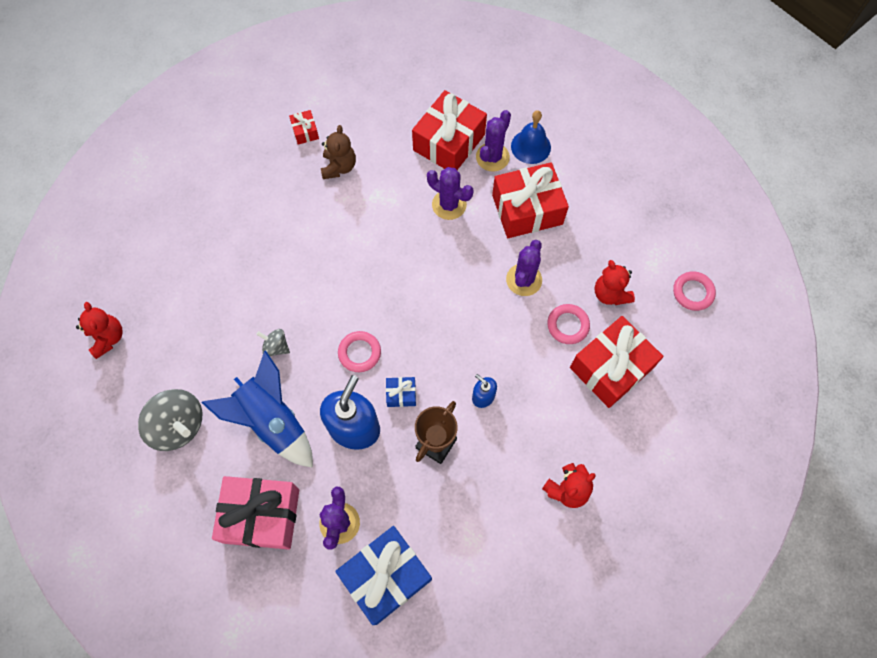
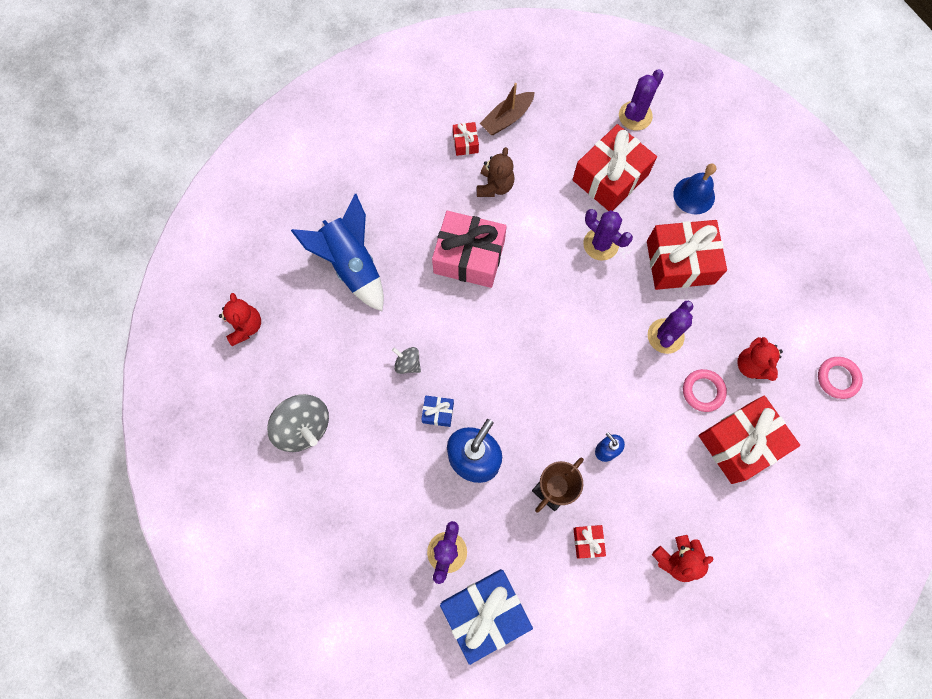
camera: 10 degrees right, 5 degrees up
blue rocket [201,350,313,468] -> blue rocket moved to [291,194,384,311]
pink gift [212,476,299,550] -> pink gift moved to [432,211,507,288]
pink ring [338,331,381,372] -> none
blue gift [386,377,416,407] -> blue gift moved to [421,396,454,427]
purple cactus [476,110,511,172] -> purple cactus moved to [619,69,664,131]
none -> brown boat [480,83,535,135]
none -> red gift [573,525,606,558]

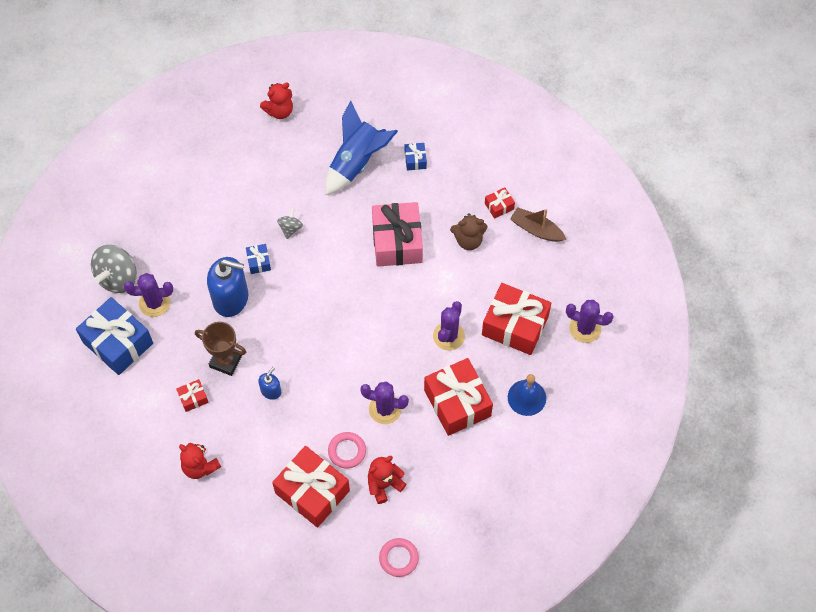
camera: 70 degrees right, 10 degrees down
grey spinning top [267,394,329,452] -> grey spinning top moved to [91,245,137,293]
none -> blue gift [405,143,427,171]

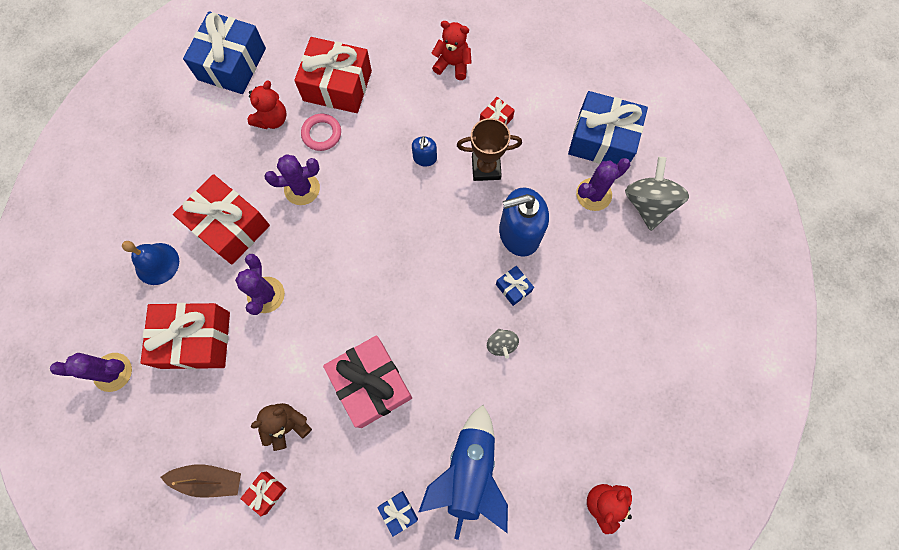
camera: 155 degrees right, 10 degrees up
pink ring [379,538,419,577] -> blue gift [183,11,266,94]

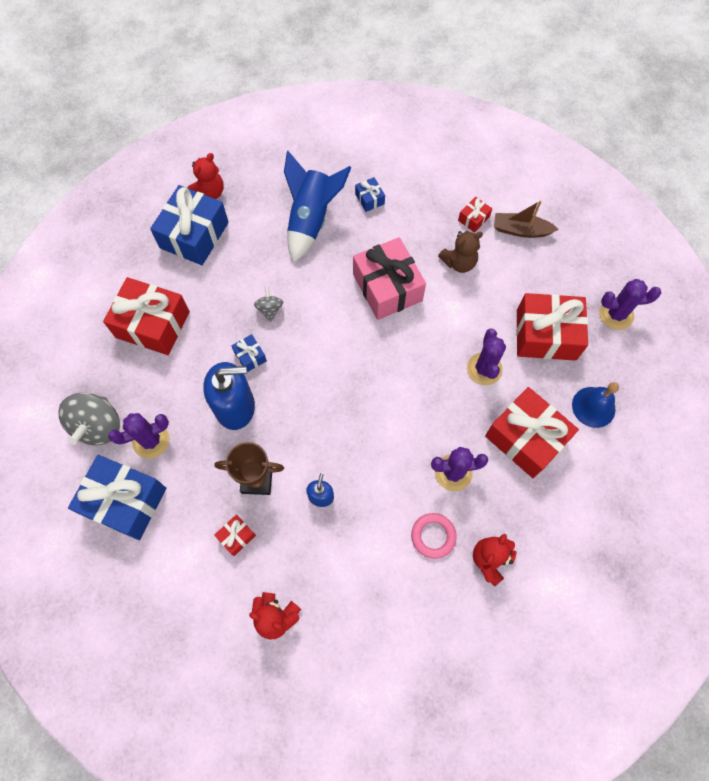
camera: 175 degrees left, 5 degrees down
blue gift [183,11,266,94] -> blue gift moved to [150,185,229,265]
red gift [294,37,372,113] -> red gift moved to [103,277,190,355]

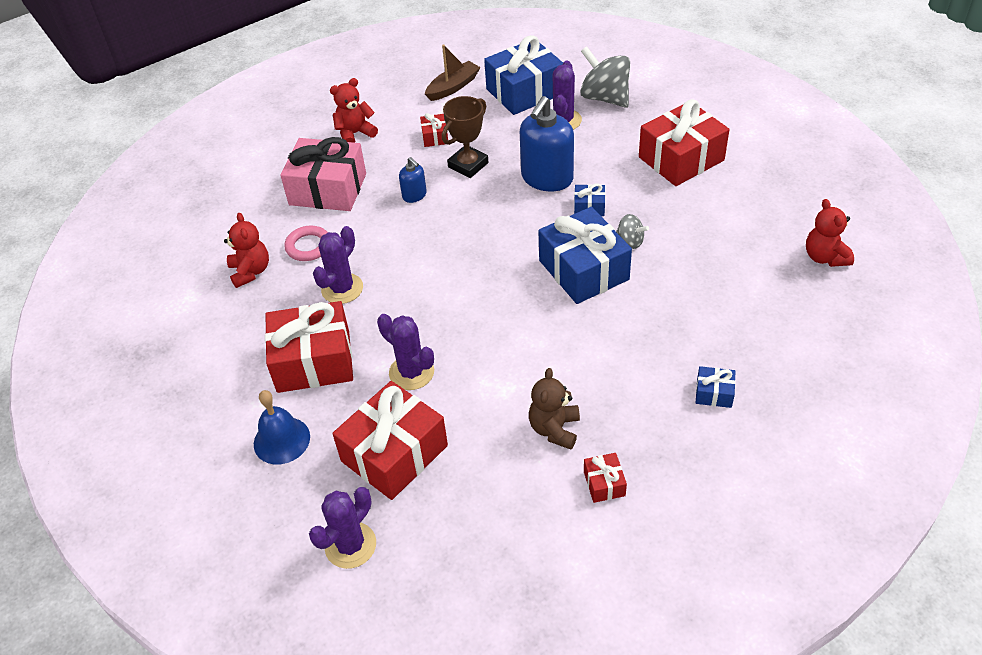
camera: 130 degrees right, 20 degrees down
blue gift [150,185,229,265] -> blue gift moved to [539,207,632,304]
blue rocket [284,151,351,263] -> none
pink gift [353,237,426,320] -> pink gift moved to [280,137,366,211]
brown boat [494,200,558,238] -> brown boat moved to [425,45,481,101]

